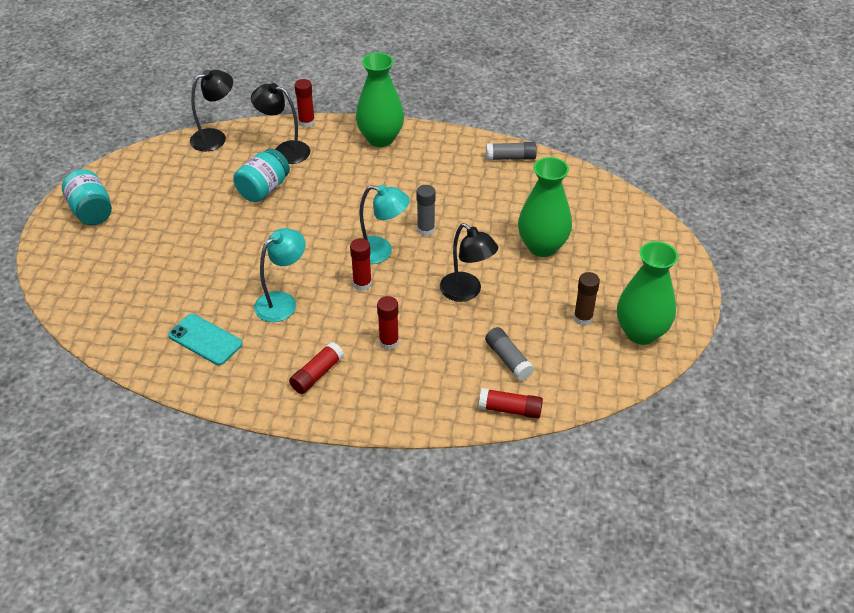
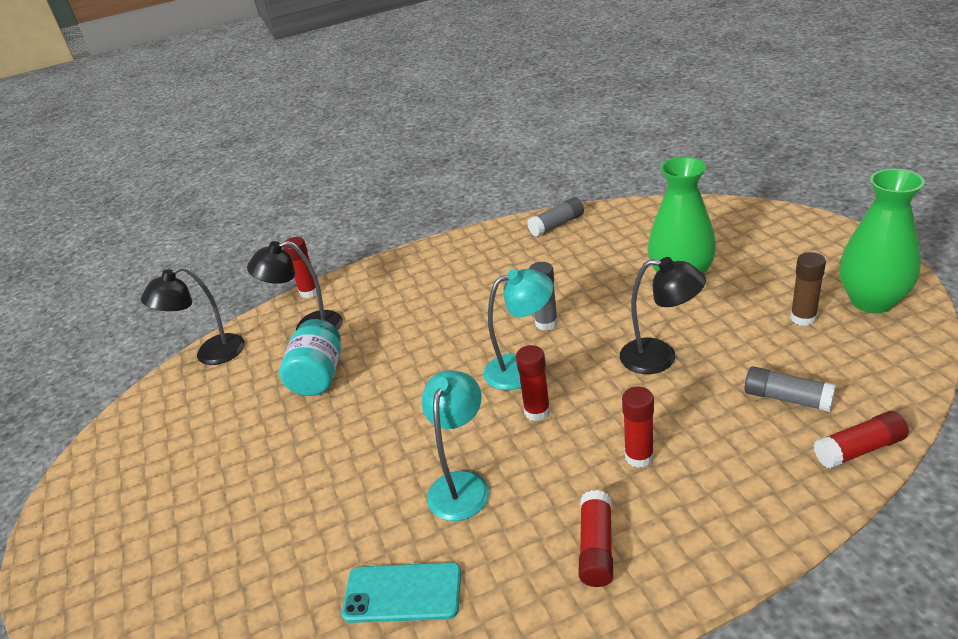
camera: 25 degrees left, 10 degrees down
turquoise jar [62,169,112,225] -> none
black lamp [190,70,233,152] -> black lamp turned 150 degrees counterclockwise [141,266,245,365]
green vase [356,52,404,147] -> none

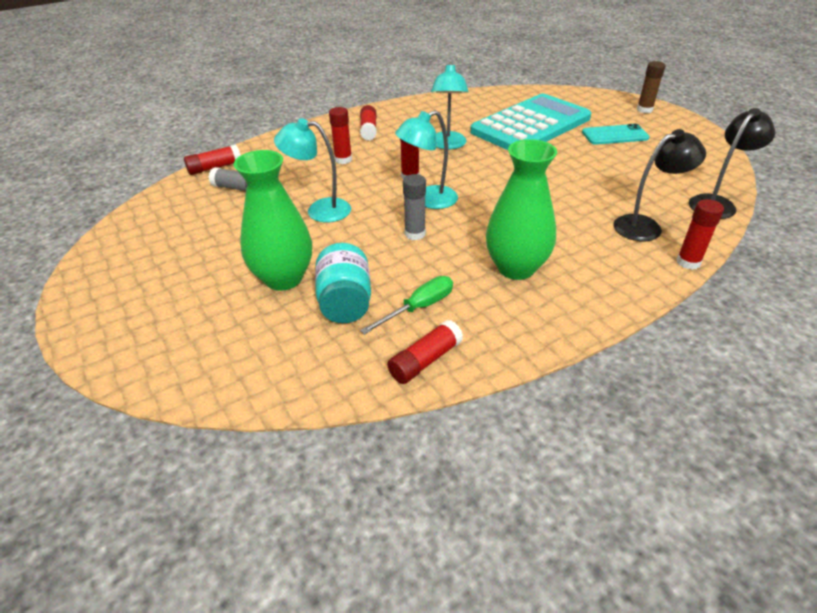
camera: 165 degrees right, 5 degrees up
turquoise jar [279,319,341,396] -> turquoise jar moved to [315,243,371,323]
turquoise phone [342,562,461,623] -> turquoise phone moved to [582,124,650,145]
grey glue stick [527,197,584,237] -> red glue stick [387,320,463,384]
black lamp [620,257,706,374] -> turquoise lamp [274,118,351,223]
brown glue stick [790,252,826,326] -> brown glue stick moved to [637,61,666,113]
green vase [839,169,925,313] -> green vase moved to [486,139,557,280]
none -> green screwdriver [360,276,453,335]
none -> turquoise calculator [470,94,591,150]

